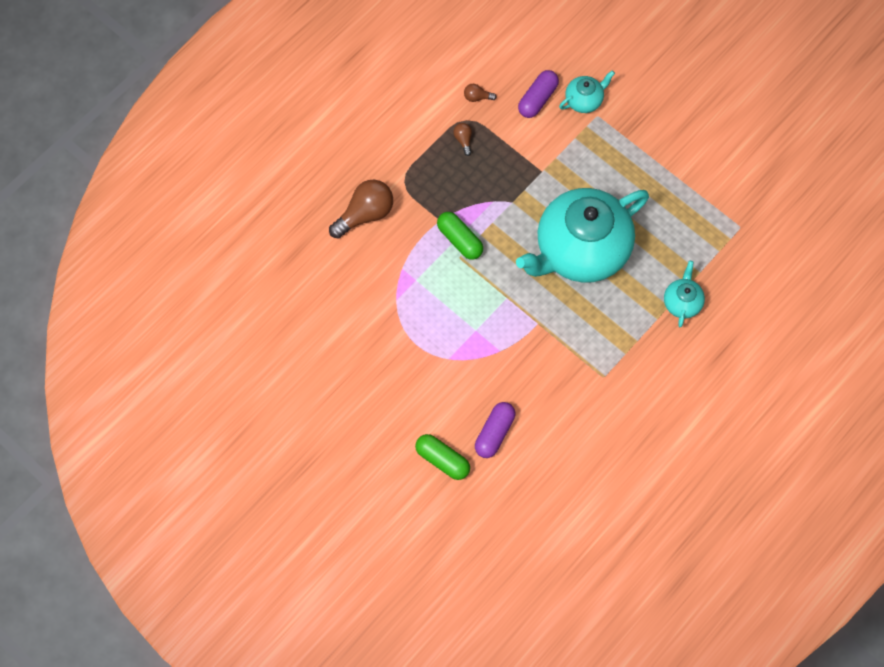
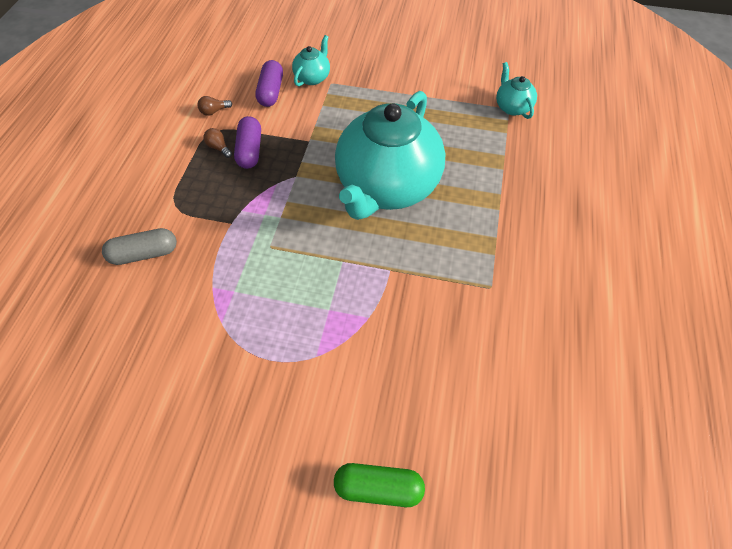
camera: 30 degrees left, 10 degrees down
brown light bulb [329,180,393,239] -> grey capsule [102,228,177,265]
green capsule [437,212,483,260] -> none
purple capsule [475,402,515,458] -> purple capsule moved to [234,116,261,169]
turquoise teapot [664,261,705,327] -> turquoise teapot moved to [496,62,537,119]

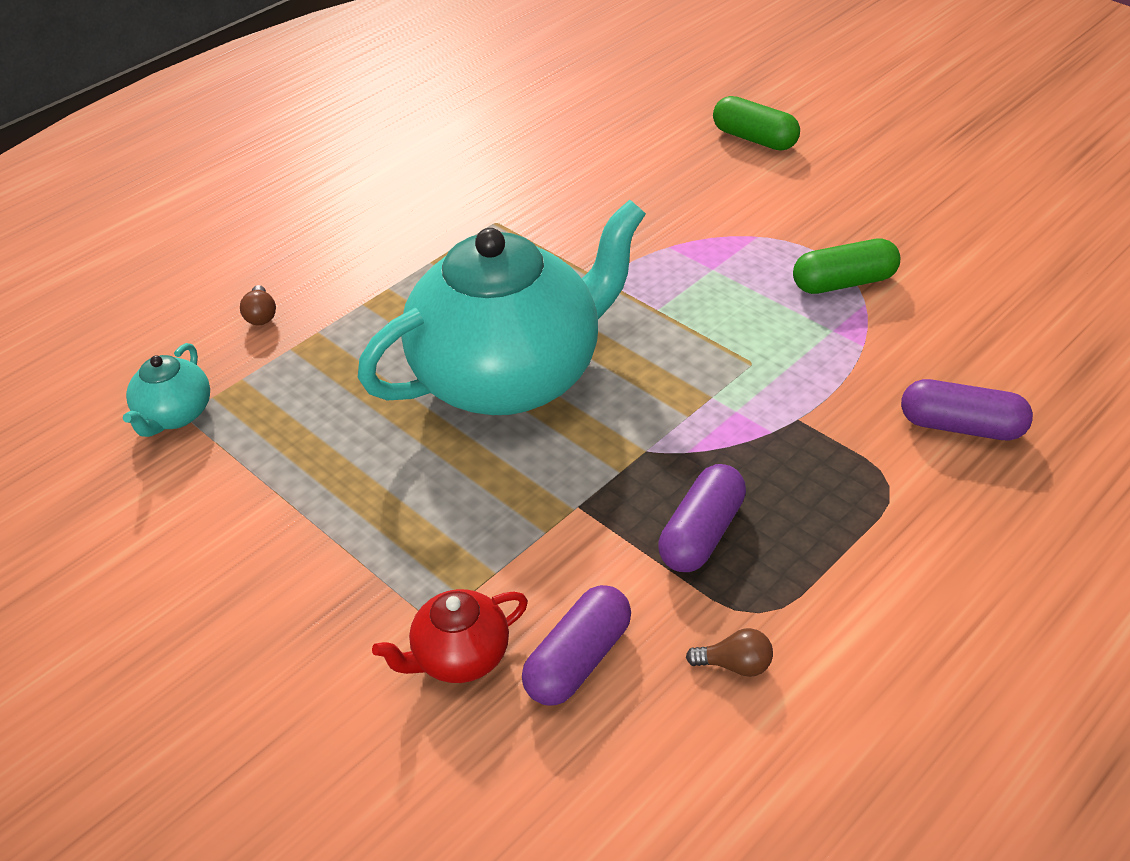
camera: 145 degrees left, 15 degrees down
grey capsule [102,228,177,265] -> purple capsule [901,379,1033,440]
brown light bulb [203,128,232,158] -> brown light bulb moved to [240,285,276,325]
turquoise teapot [292,35,330,87] -> red teapot [372,589,528,683]
none -> green capsule [793,238,900,294]

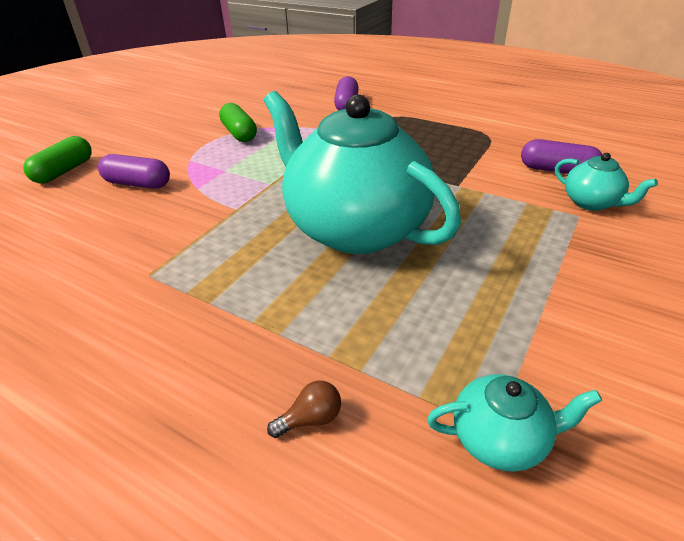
camera: 105 degrees left, 5 degrees down
red teapot [372,589,528,683] -> turquoise teapot [555,153,658,211]
purple capsule [658,464,746,572] -> purple capsule moved to [98,154,170,189]
brown light bulb [686,628,773,677] -> none

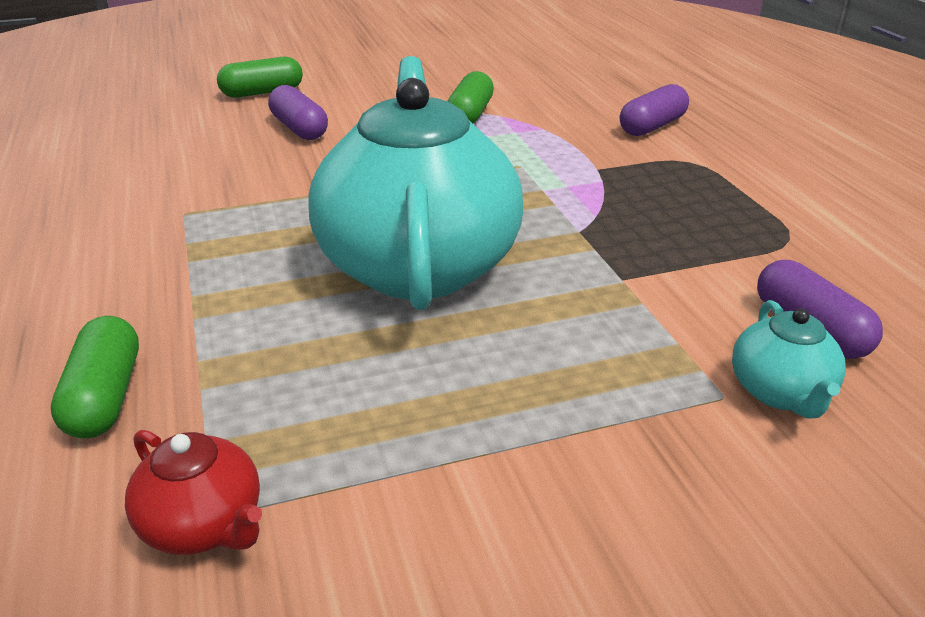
camera: 40 degrees right, 5 degrees down
brown light bulb [267,380,341,438] -> green capsule [51,316,139,438]
turquoise teapot [427,374,602,472] -> red teapot [125,430,262,555]

